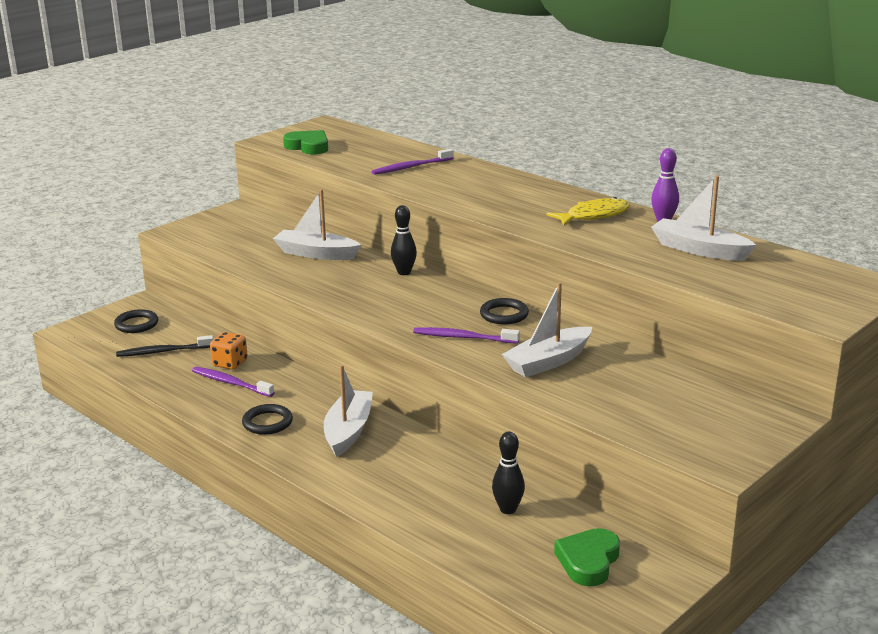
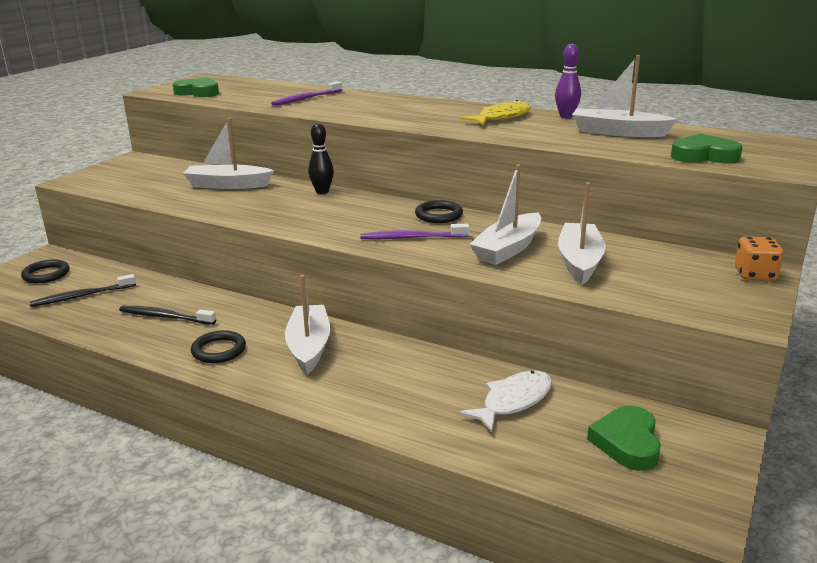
camera: 15 degrees left, 0 degrees up
purple toothbrush [192,367,275,397] -> black toothbrush [119,306,216,325]
orange dice [210,332,248,370] -> orange dice moved to [735,236,784,281]
black bowling pin [492,432,525,514] -> white fish [459,371,552,432]
none -> white boat [558,182,606,285]
none -> green heart [671,134,743,164]

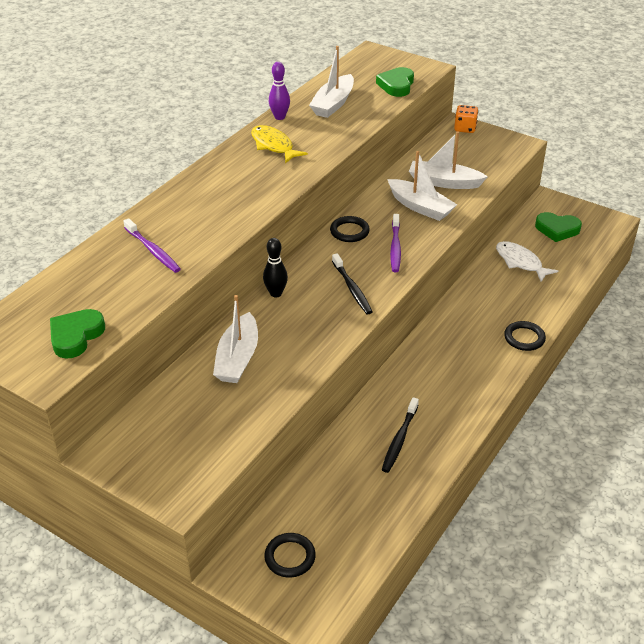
camera: 85 degrees left, 15 degrees up
black toothbrush [29,274,136,307] -> black toothbrush moved to [332,253,373,314]
black ring [191,330,246,363] -> black ring moved to [504,321,546,351]
white boat [285,275,330,374] -> none

